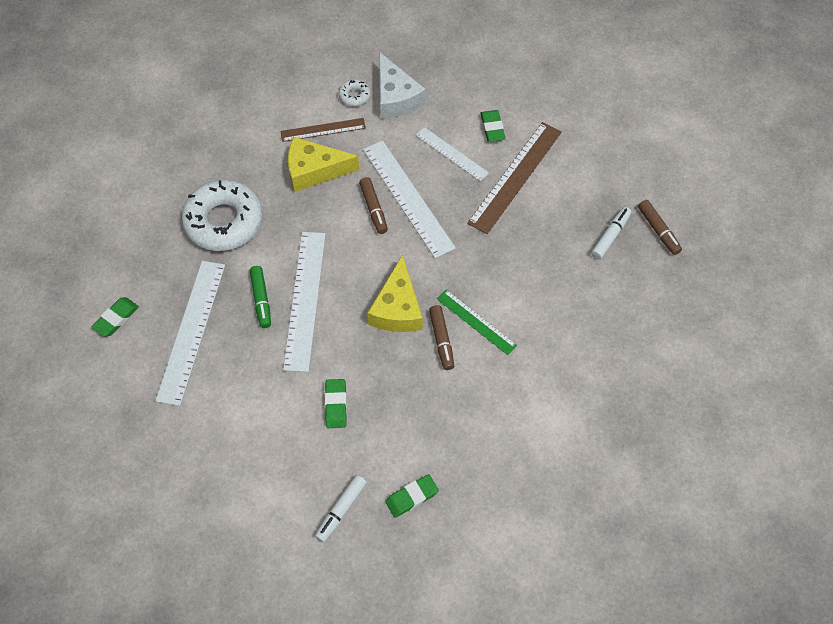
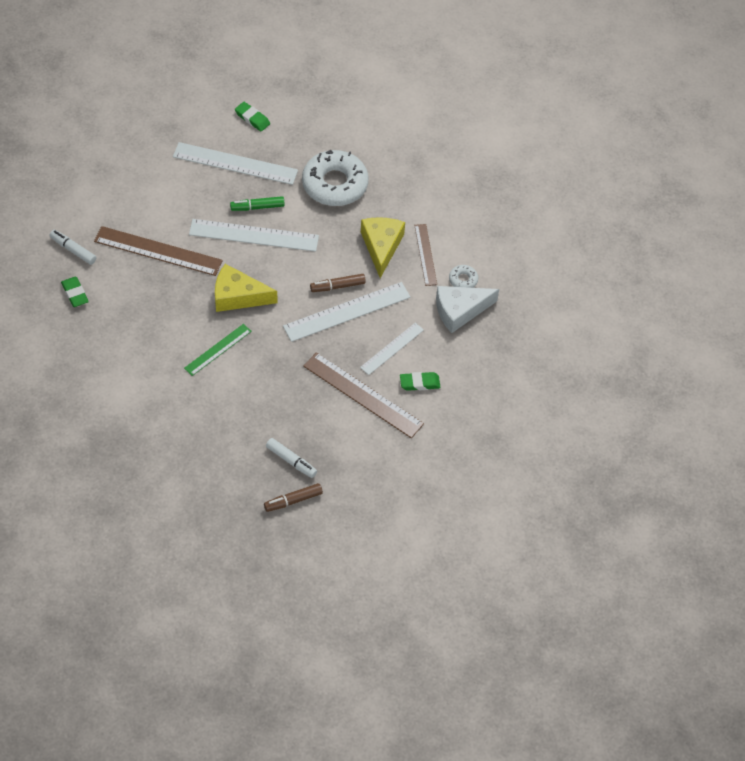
camera: 90 degrees right, 5 degrees down
green eraser [325,379,347,428] -> brown ruler [94,226,223,276]
brown marker [429,305,454,370] -> none

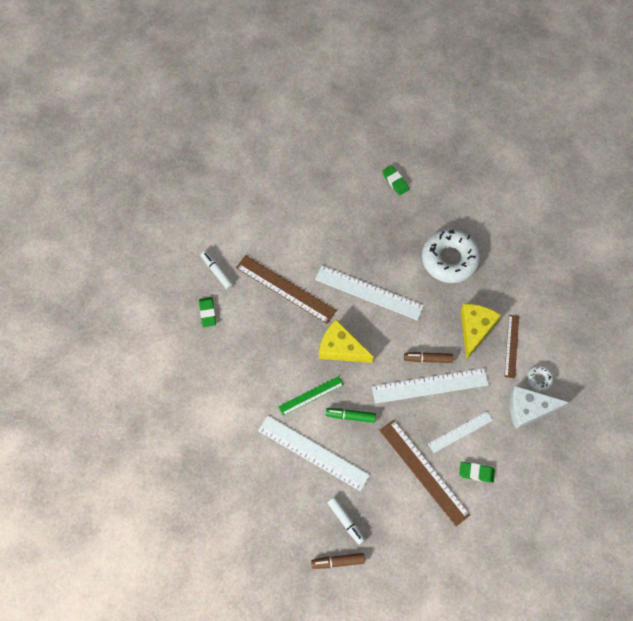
camera: 20 degrees right, 10 degrees up
white ruler [173,142,298,185] -> white ruler moved to [258,416,370,491]
green marker [230,196,285,211] -> green marker moved to [326,408,376,423]

